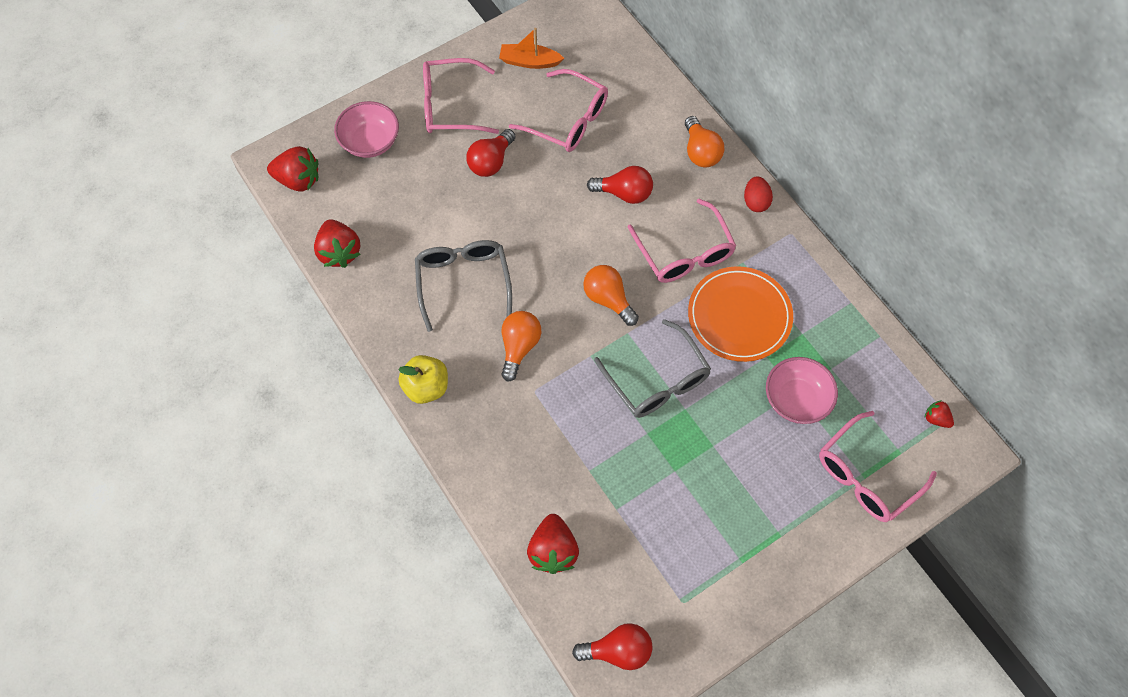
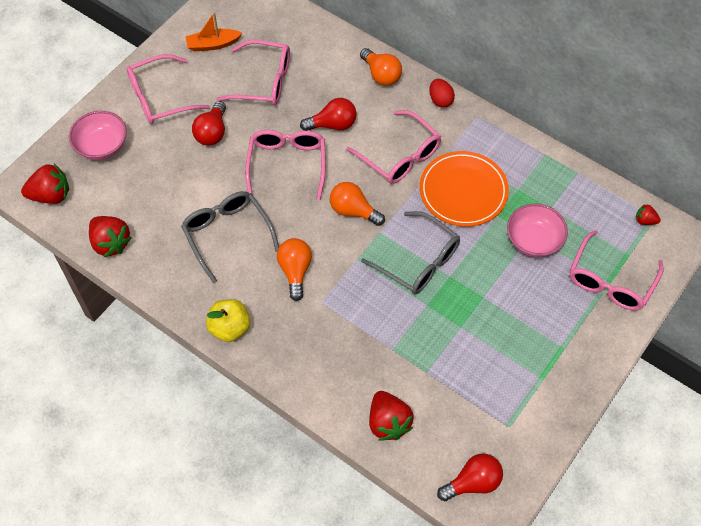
camera: 20 degrees left, 5 degrees down
none -> pink glasses [245,130,326,200]

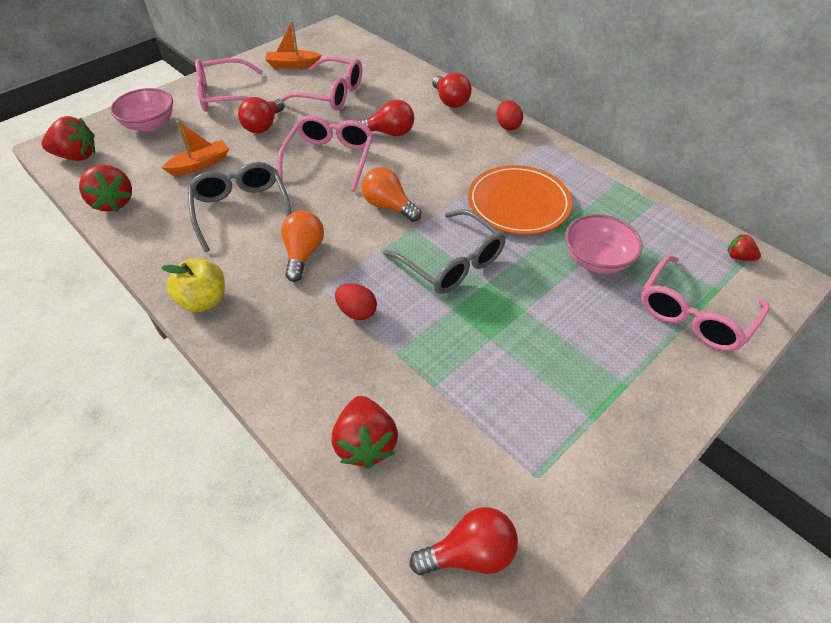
camera: 10 degrees right, 10 degrees down
pink glasses [346,110,441,184] -> none
orange light bulb [360,48,402,86] -> red light bulb [432,73,472,108]
none -> orange boat [162,121,229,175]
none -> red egg [335,283,377,320]

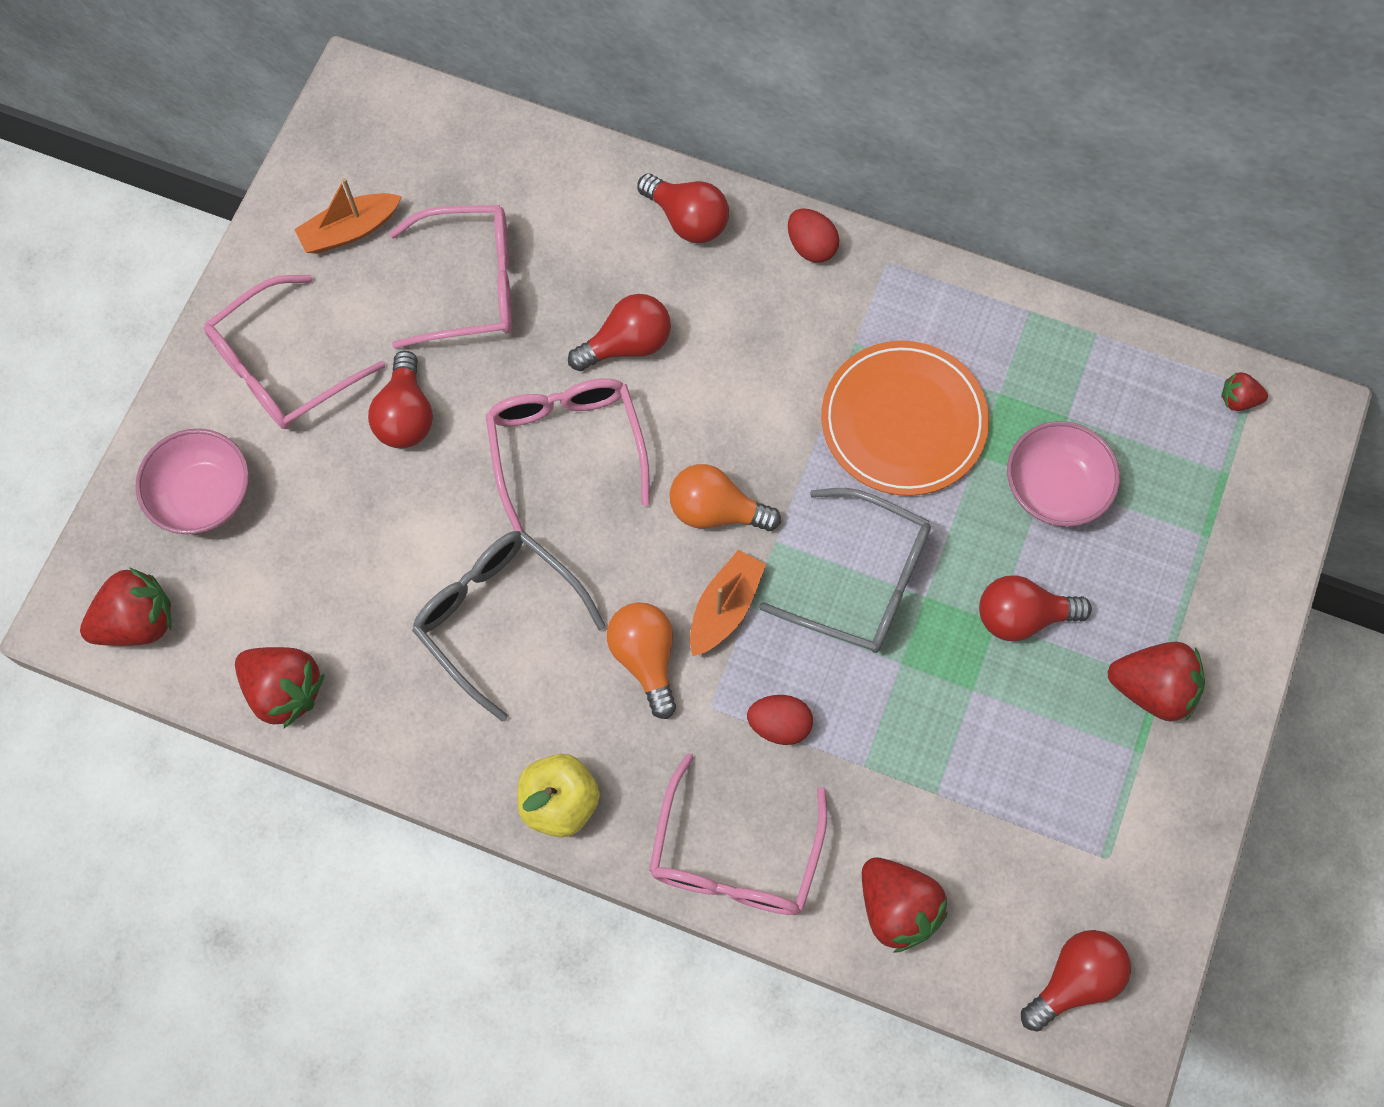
camera: 25 degrees left, 20 degrees up
orange boat [162,121,229,175] -> orange boat moved to [690,549,766,656]
pink glasses [641,255,770,351] -> pink glasses moved to [649,753,827,915]
none -> red light bulb [979,575,1092,641]
none -> red strawberry [1107,642,1205,722]

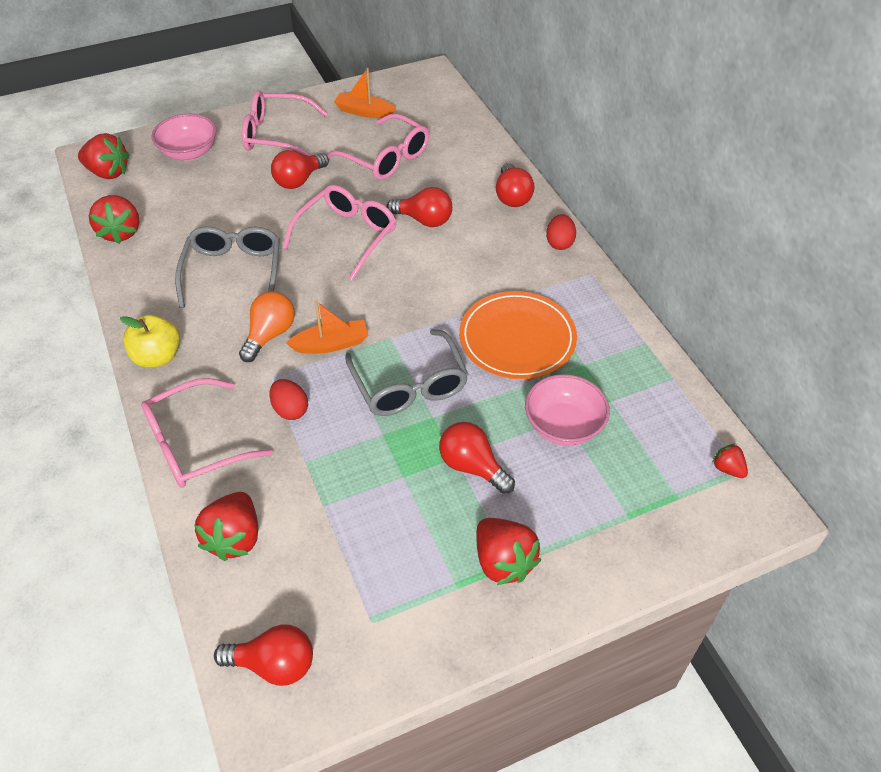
camera: 45 degrees right, 20 degrees down
orange light bulb [669,464,781,531] -> none

